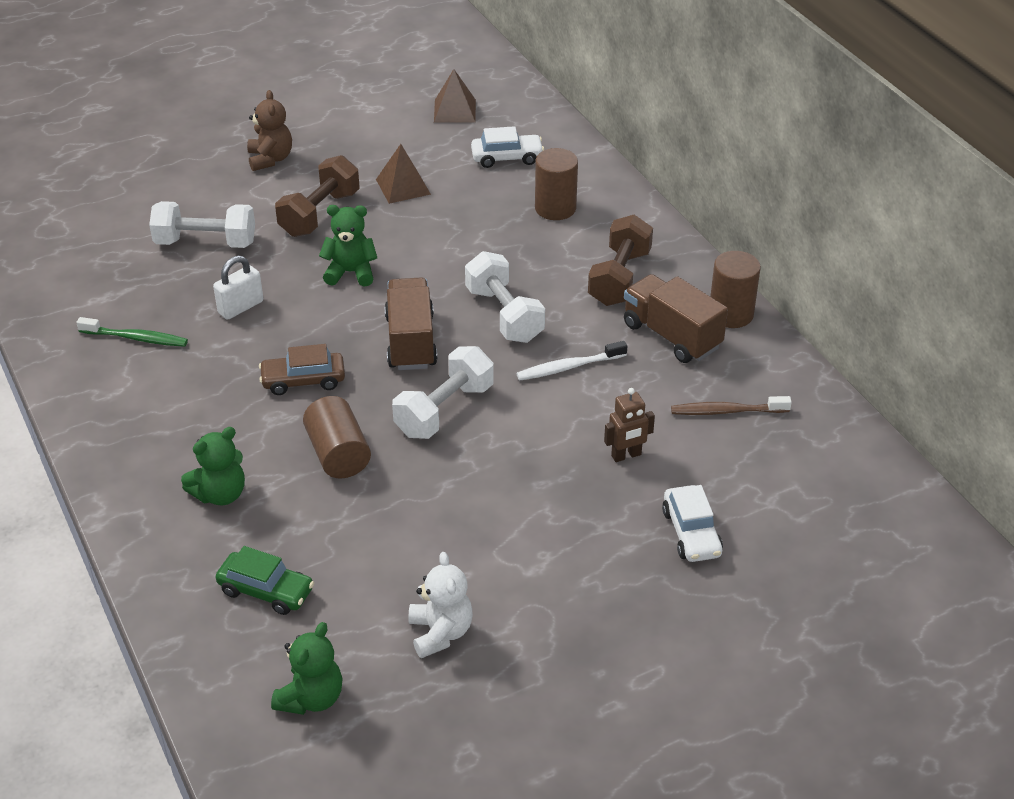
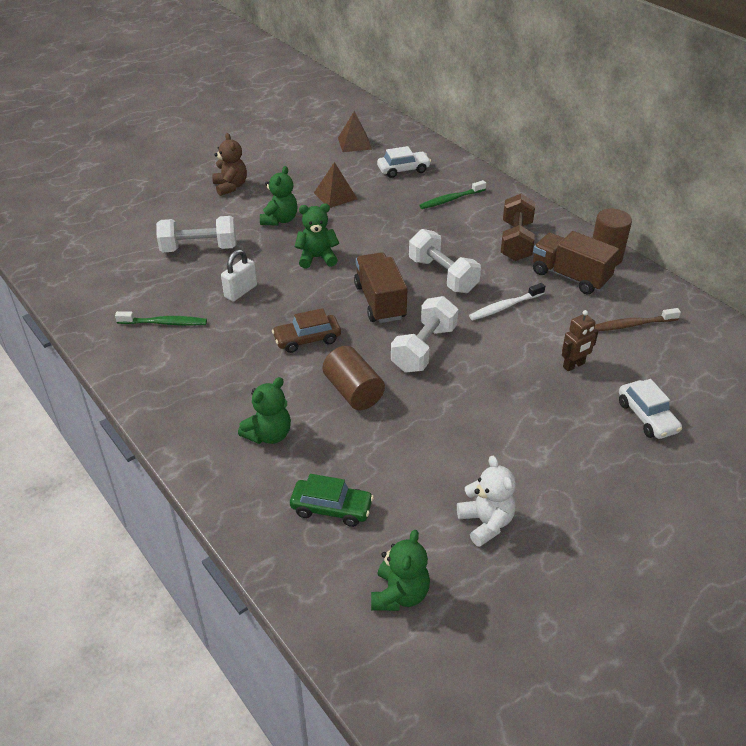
camera: 10 degrees left, 0 degrees up
brown dumbbell [275,155,360,237] -> green teddy bear [260,166,298,226]
brown cylinder [535,148,578,220] -> green toothbrush [419,180,486,209]

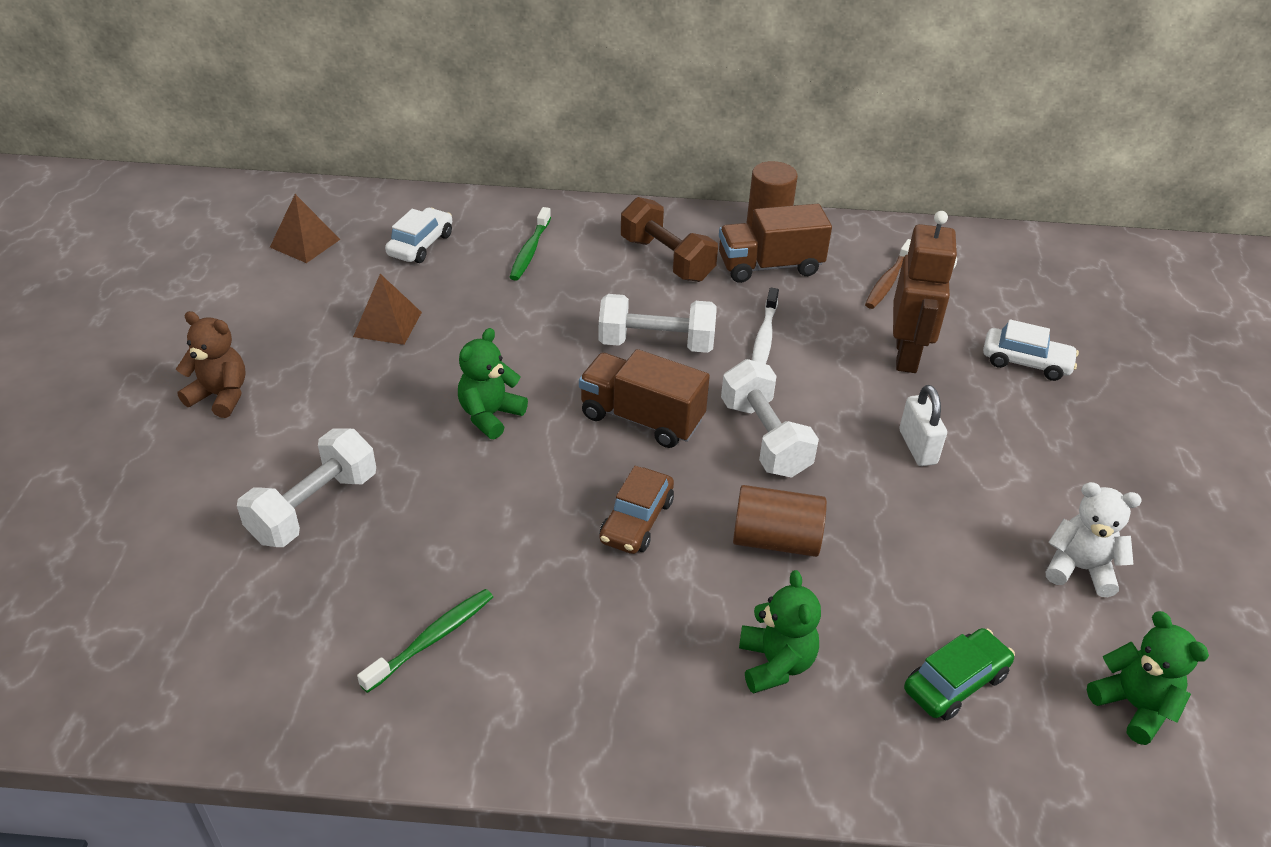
camera: 50 degrees left, 0 degrees up
white padlock [221,249,257,301] -> white padlock moved to [899,385,947,466]
green teddy bear [260,166,298,226] -> none
brown robot [562,310,598,371] -> brown robot [893,211,957,373], size x1.83

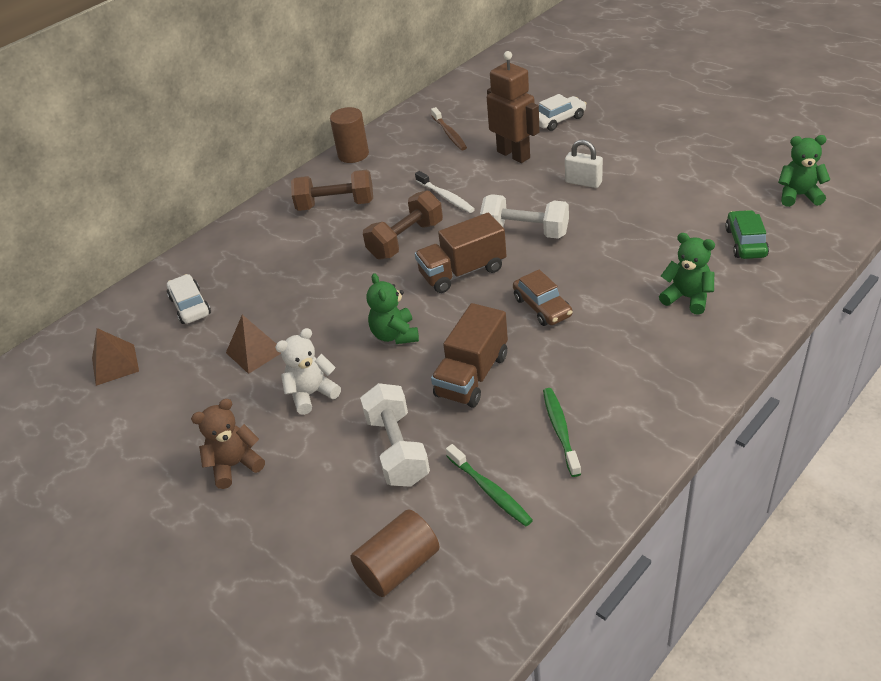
camera: 45 degrees left, 0 degrees up
green toothbrush [510,207,551,281] -> green toothbrush moved to [446,444,533,526]
white dumbbell [598,294,717,353] -> brown dumbbell [363,190,443,259]
brown truck [719,204,832,283] -> brown truck moved to [431,303,508,408]
brown cylinder [733,485,827,557] -> brown cylinder moved to [350,509,440,597]
white teddy bear [1046,482,1142,597] -> white teddy bear moved to [275,328,341,415]

